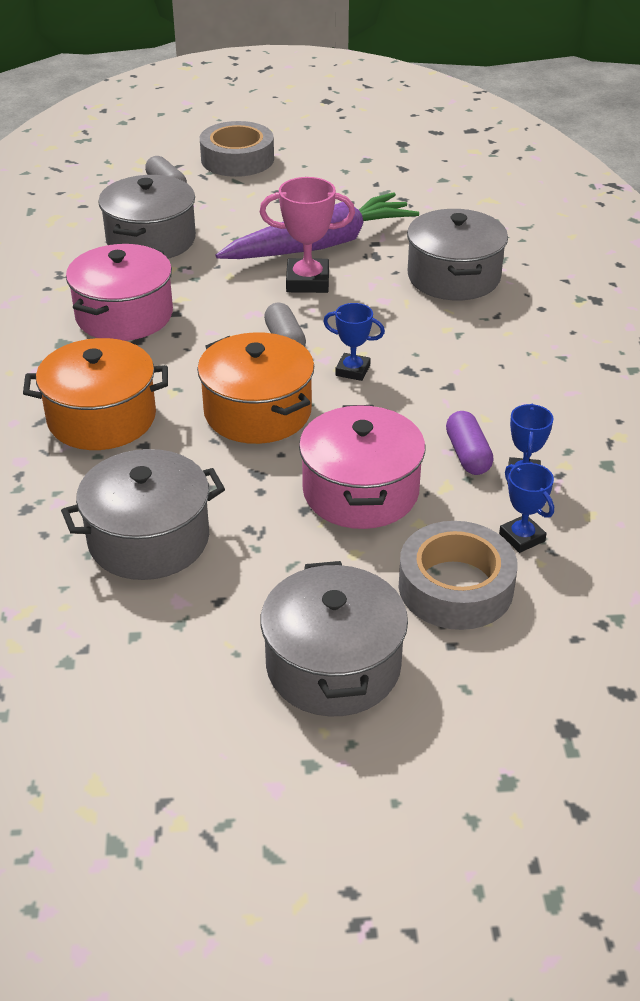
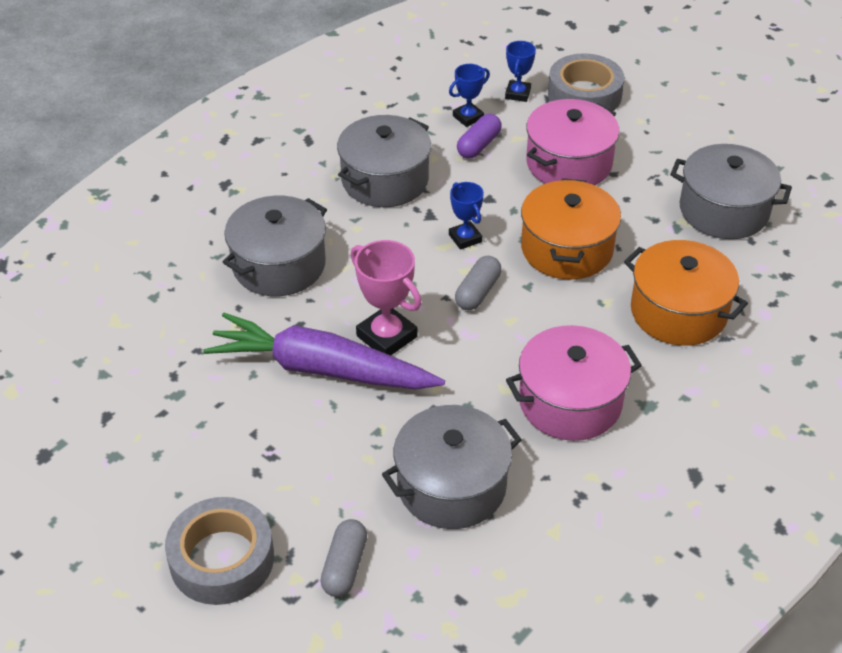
camera: 135 degrees left, 5 degrees up
grey pot [260,561,408,716] -> grey pot moved to [337,115,431,207]

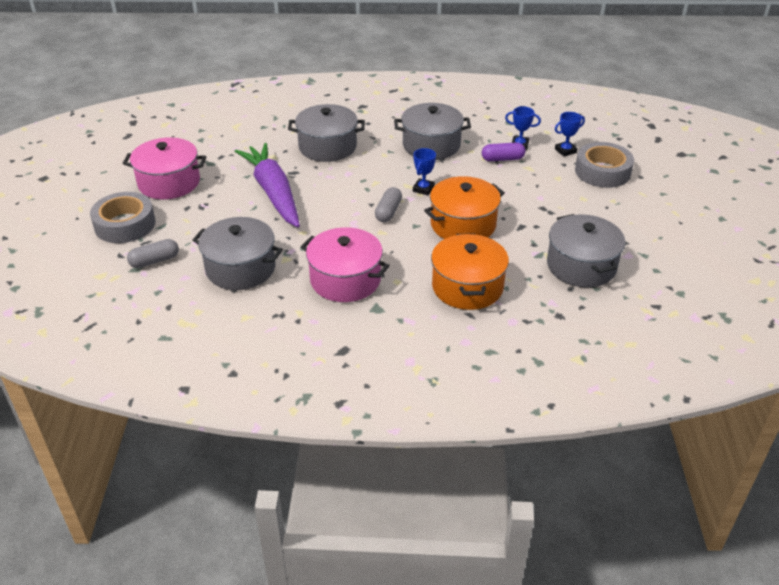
camera: 50 degrees right, 5 degrees down
pink trophy [350,240,421,356] -> none
grey capsule [455,256,501,310] -> grey capsule turned 60 degrees counterclockwise [375,187,402,222]
pink pot [526,99,620,185] -> pink pot moved to [122,137,206,200]

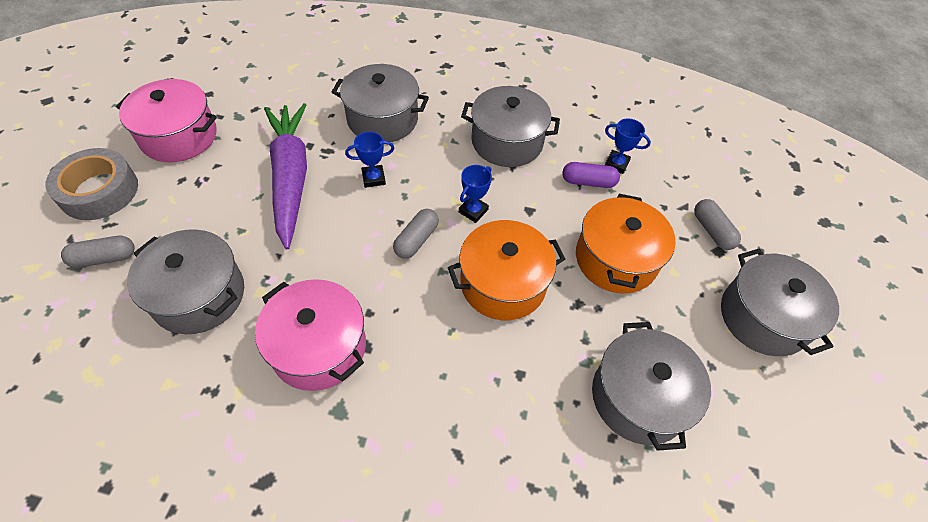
camera: 10 degrees right, 15 degrees up
orange pot [431,234,509,310] -> orange pot moved to [576,194,676,294]
blue trophy [555,112,585,156] -> blue trophy moved to [345,132,394,188]
grey tape [575,142,634,188] -> grey capsule [694,199,741,250]
none -> grey pot [721,249,839,356]

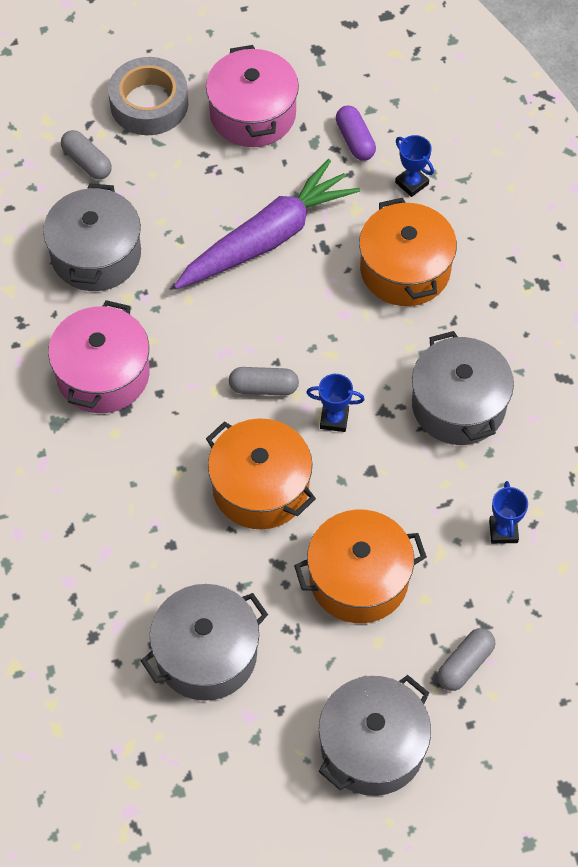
camera: 65 degrees right, 5 degrees up
grey pot [332,64,429,142] -> orange pot [359,198,457,306]
blue trophy [345,132,394,188] -> blue trophy moved to [395,135,434,197]
purple capsule [563,162,620,188] -> purple capsule moved to [336,106,376,161]

